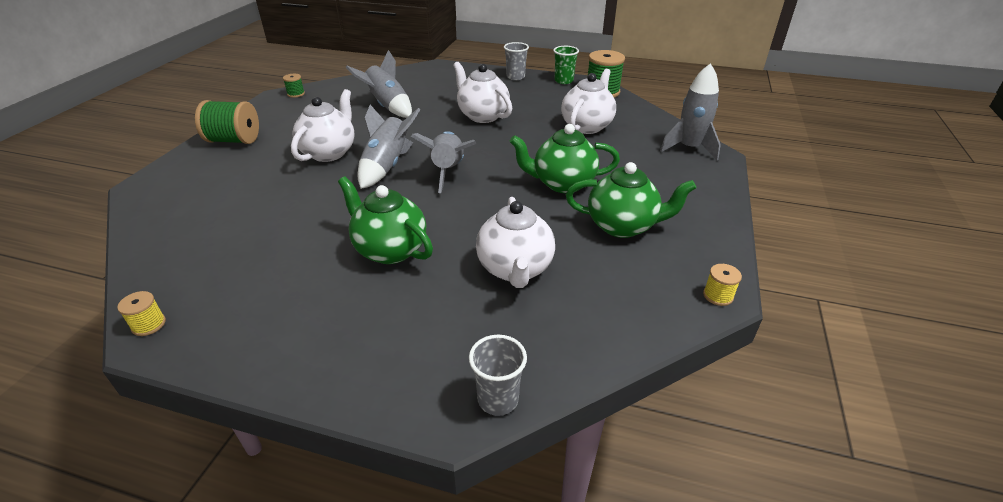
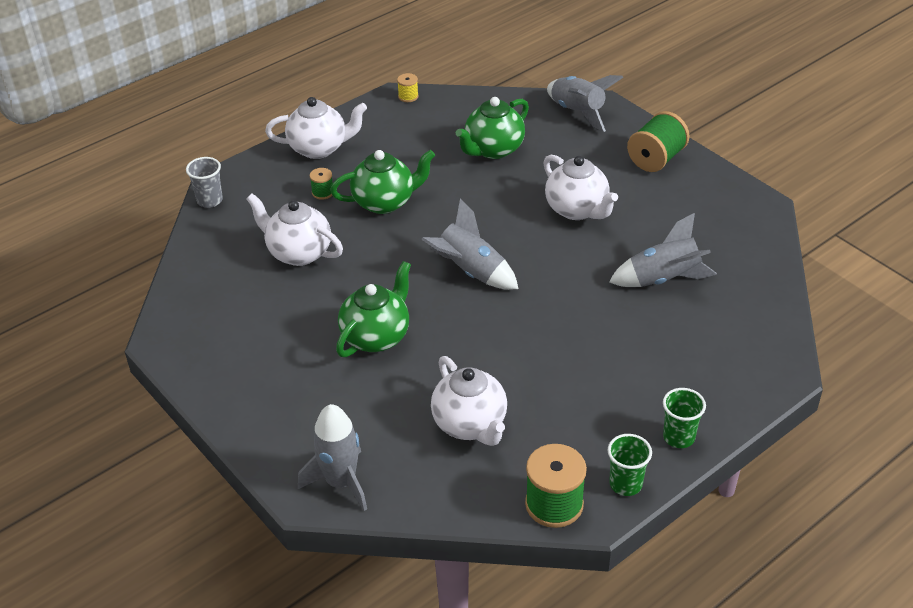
camera: 125 degrees right, 5 degrees up
green spool [283,74,305,98] -> green spool moved to [310,168,333,200]
grey rocket [357,105,420,189] -> grey rocket moved to [547,75,623,132]
white teapot [453,62,512,123] -> white teapot moved to [265,97,367,159]
grey cup [504,42,529,80] -> green cup [663,388,706,448]
green teapot [566,162,696,238] -> green teapot moved to [456,97,529,159]
yellow spool [703,264,742,306] -> none

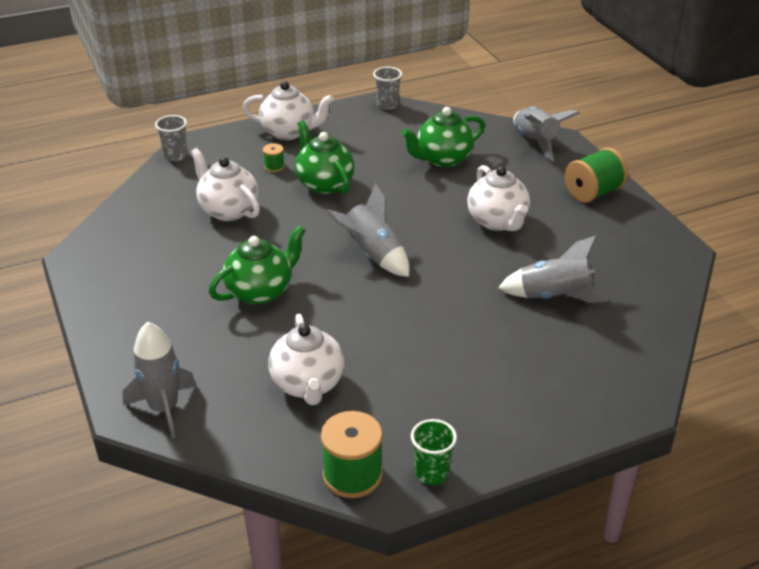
camera: 15 degrees right, 5 degrees down
green teapot [330,150,435,214] -> green teapot turned 120 degrees counterclockwise [295,120,354,194]
yellow spool [397,73,419,102] -> grey cup [373,67,402,110]
green cup [663,388,706,448] -> none

